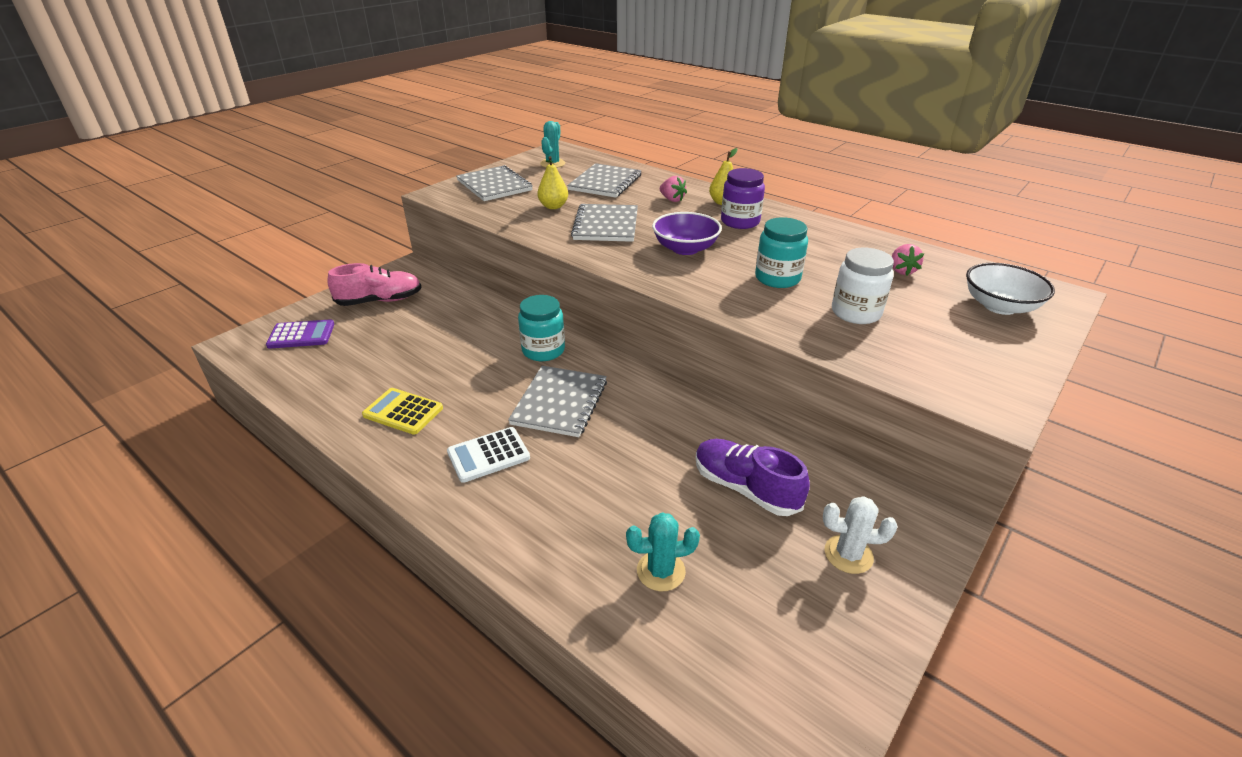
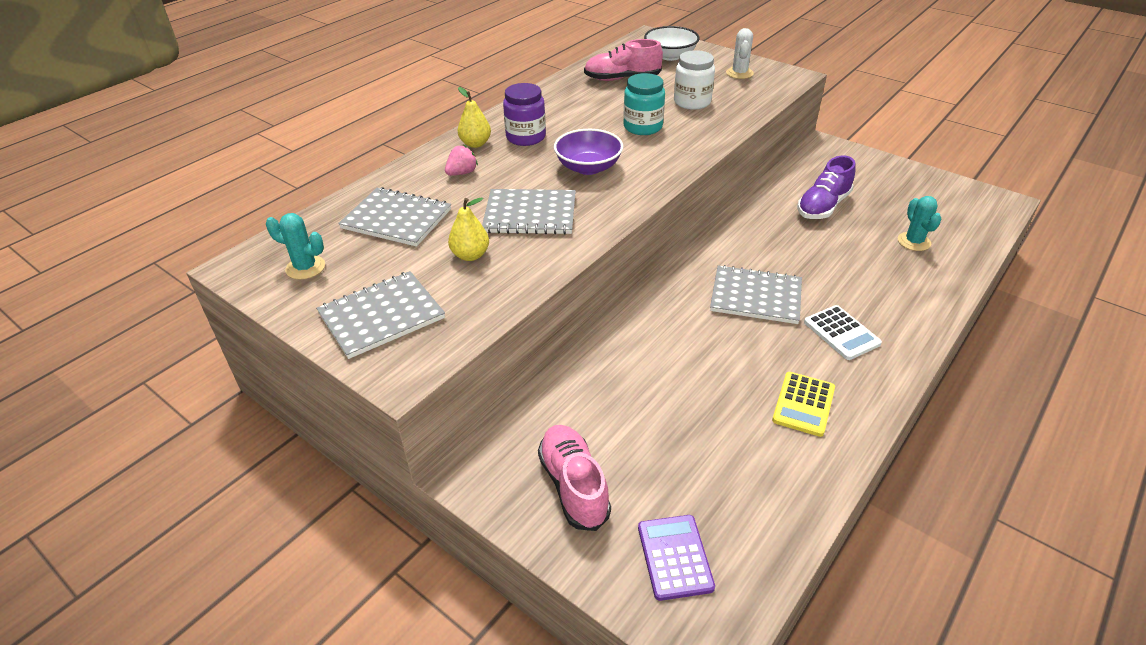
camera: 90 degrees left, 5 degrees up
turquoise jar [518,295,565,361] -> none
white cactus [823,496,898,574] -> white cactus moved to [726,28,754,79]
pink strawberry [892,244,924,275] -> pink shoe [584,39,663,81]

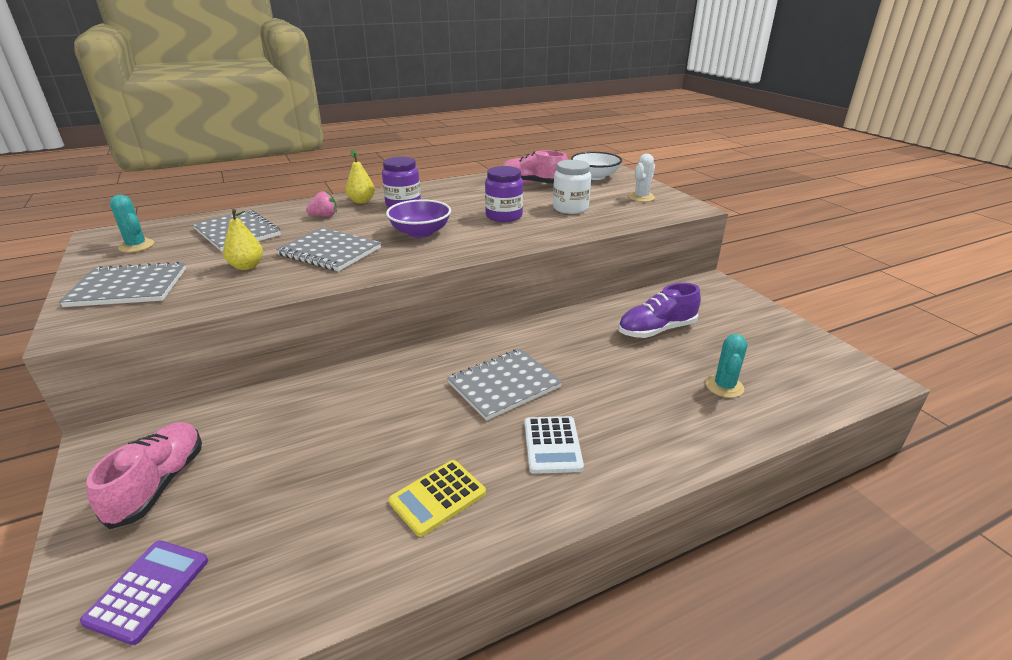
camera: 25 degrees right, 10 degrees down
turquoise jar [624,73,665,135] -> purple jar [485,166,523,222]
grey notebook [710,265,802,324] -> grey notebook turned 75 degrees counterclockwise [447,349,562,421]

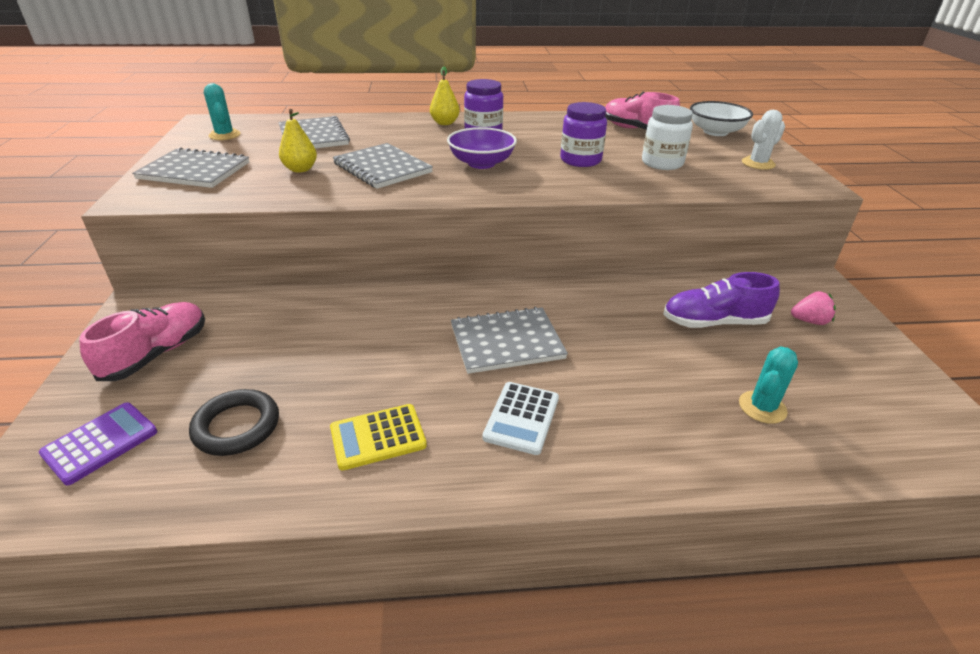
camera: 20 degrees right, 5 degrees up
pink strawberry [306,191,337,217] -> pink strawberry moved to [791,291,836,325]
none -> black ring [189,389,279,456]

